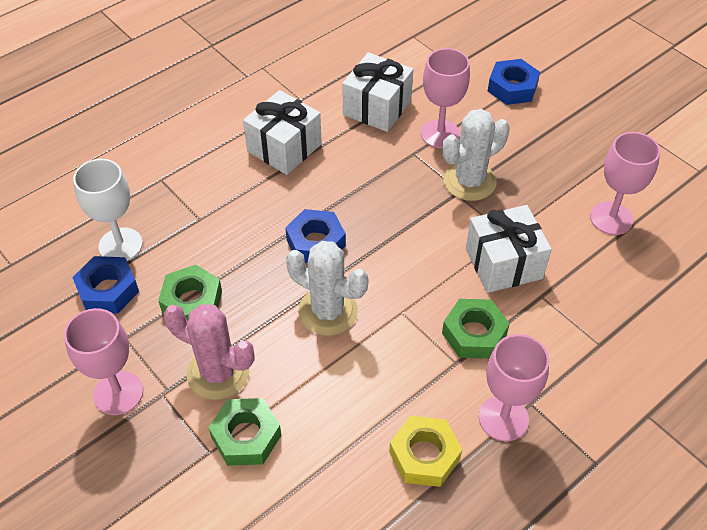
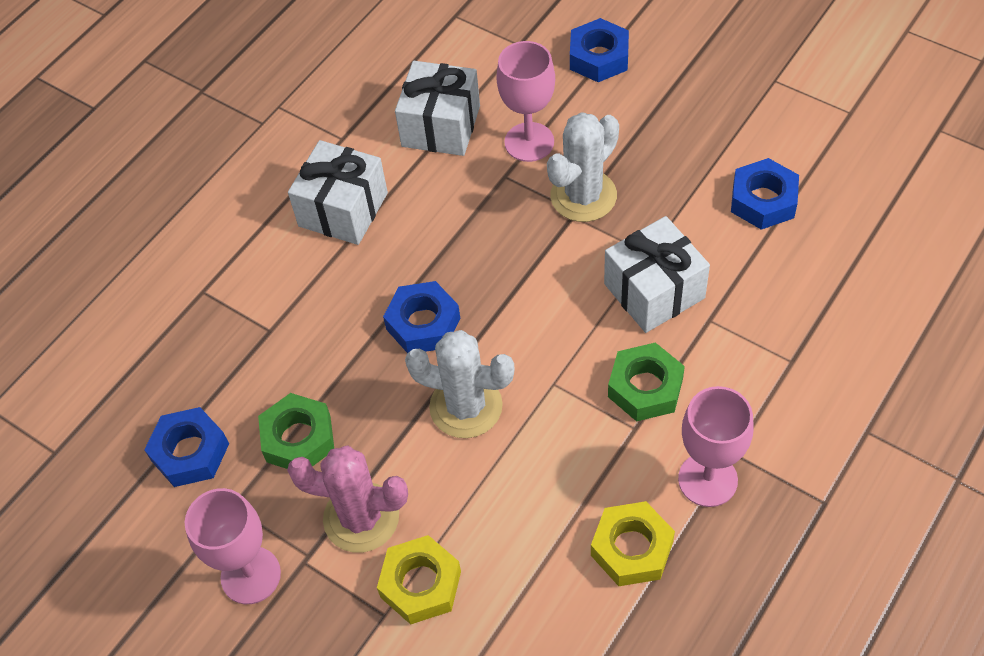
camera: 10 degrees left, 5 degrees up
white goblet [73,159,143,261] -> none
green nut [208,398,282,466] -> yellow nut [377,535,461,625]
pink goblet [590,132,660,235] -> blue nut [731,158,799,230]

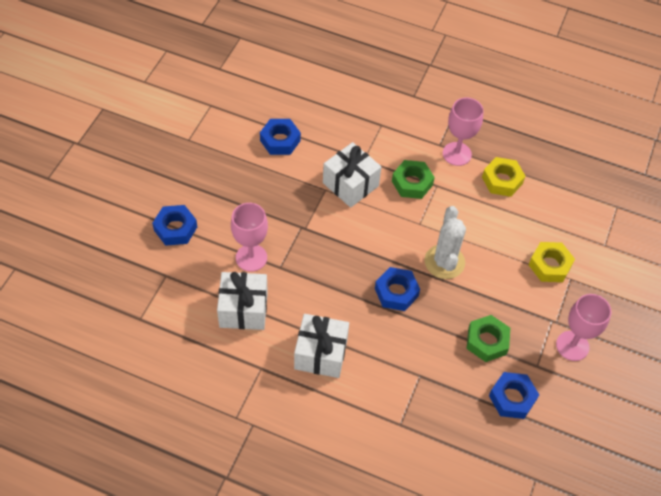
camera: 110 degrees left, 0 degrees up
pink cactus [287,445,408,553] -> none
white cactus [547,112,619,222] -> none

